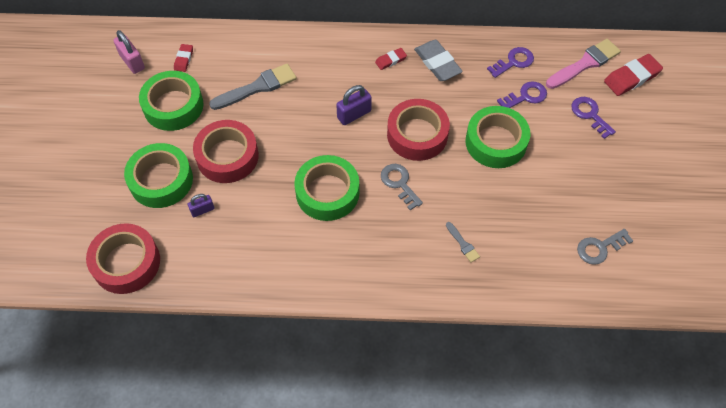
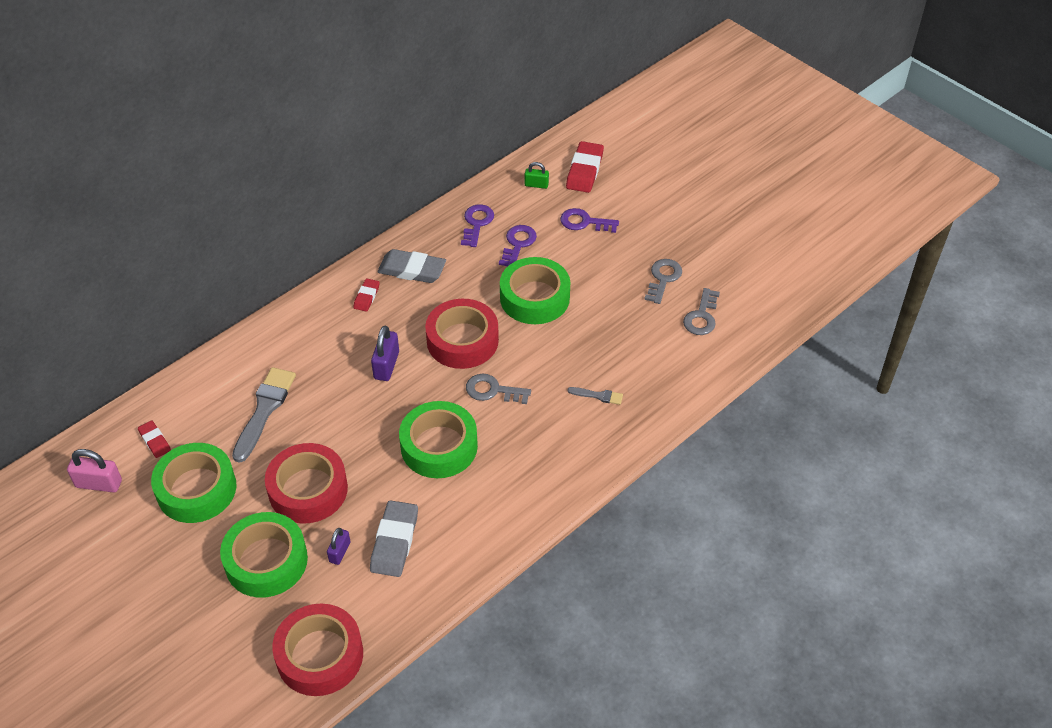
camera: 45 degrees left, 10 degrees down
pink brush [546,39,621,89] -> green padlock [525,162,549,189]
none -> grey eraser [370,500,418,577]
none -> grey key [644,259,682,304]

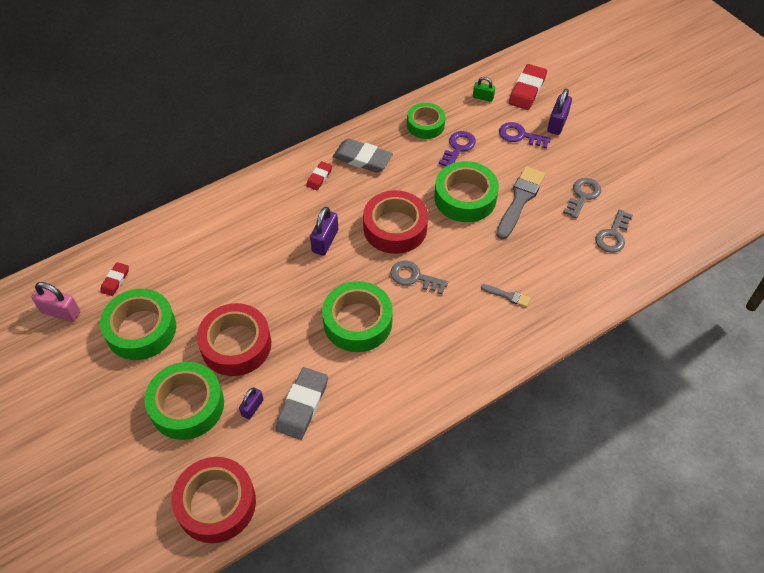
camera: 10 degrees right, 5 degrees up
red eraser [138,421,171,458] -> red eraser turned 45 degrees clockwise [100,262,129,296]
grey brush [232,367,296,463] -> grey brush moved to [496,166,545,239]
purple key [461,204,494,247] -> green tape [407,103,445,139]
none -> purple padlock [547,89,572,135]

